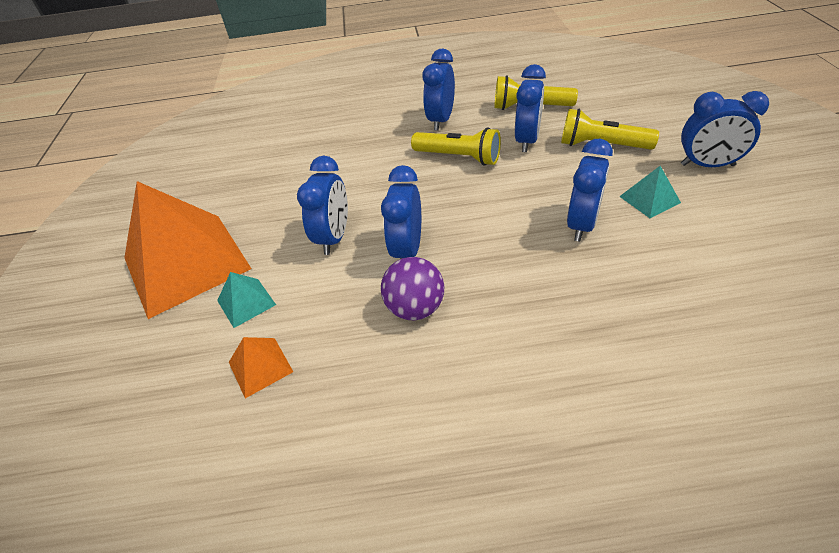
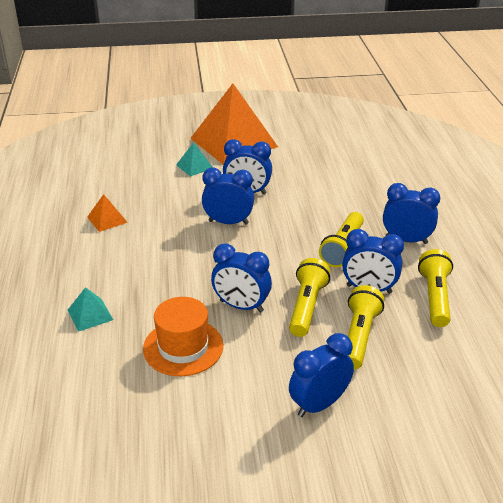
camera: 85 degrees right, 10 degrees down
orange pyramid [229,337,293,398] -> orange pyramid moved to [87,194,128,232]
purple ball [381,257,444,320] -> none
turquoise pyramid [619,166,681,218] -> turquoise pyramid moved to [68,287,113,332]
blue clock [681,91,769,167] -> blue clock turned 45 degrees clockwise [289,333,354,417]
none -> orange hat [143,297,223,376]
none -> yellow flashlight [289,258,330,337]

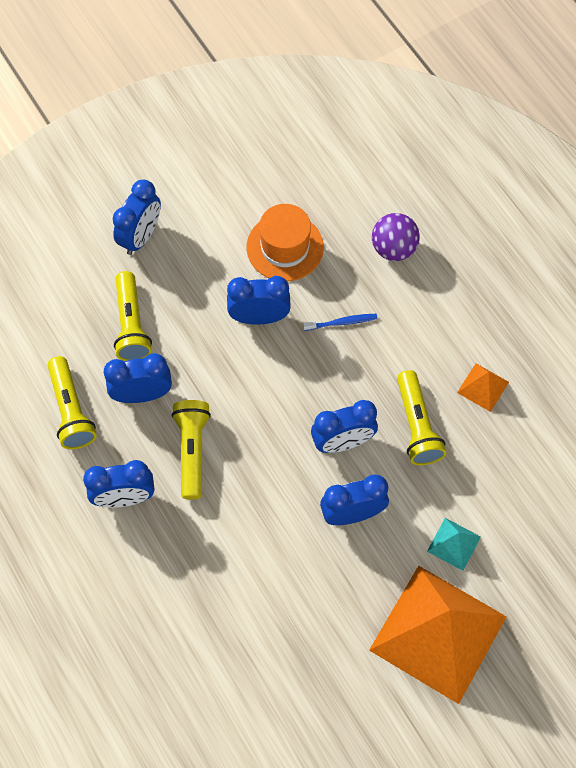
camera: 155 degrees right, 30 degrees up
turquoise pyramid [68,287,113,332] -> purple ball [372,213,420,261]
yellow flashlight [289,258,330,337] -> yellow flashlight moved to [397,370,446,465]
none -> blue toothbrush [303,314,377,331]

